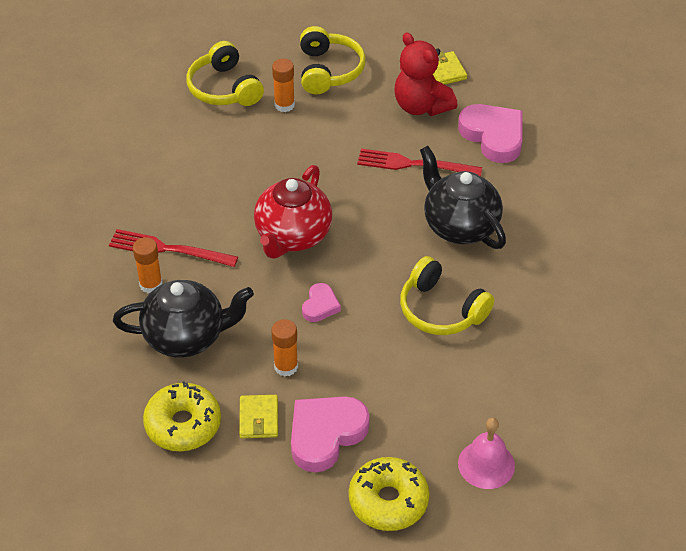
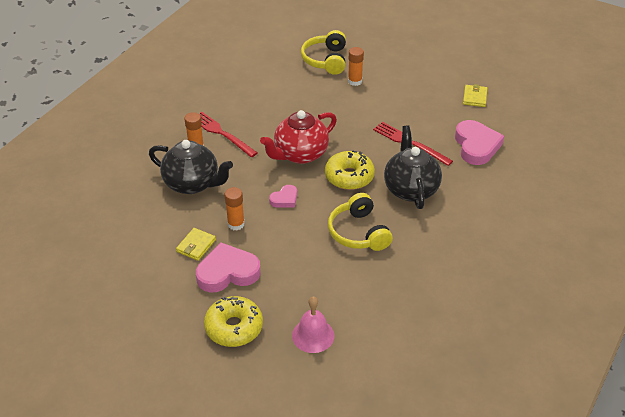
camera: 30 degrees right, 5 degrees down
yellow donut [143,381,221,451] -> yellow donut moved to [325,150,375,190]
yellow headphones [300,26,366,94] -> none
red teddy bear [394,32,458,116] -> none

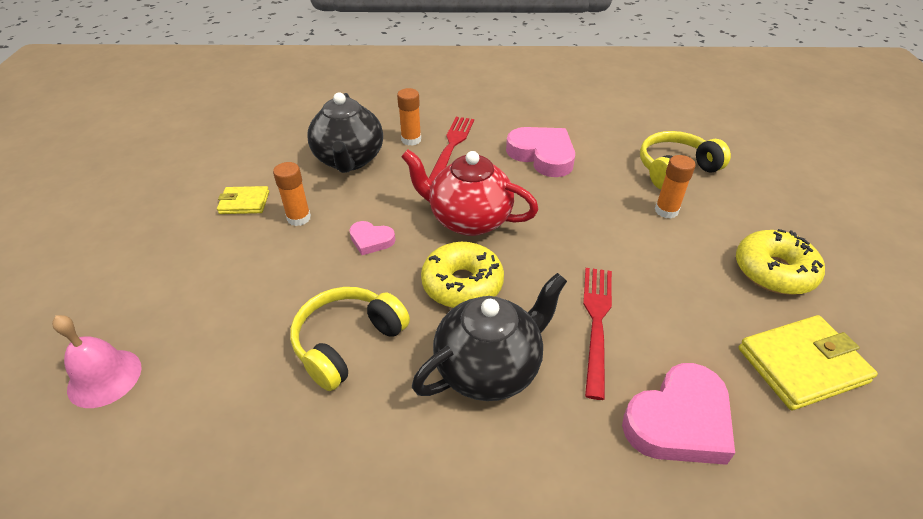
camera: 60 degrees right, 0 degrees up
pink heart [196,243,261,292] -> pink heart moved to [506,127,575,177]
yellow donut [204,296,263,347] -> yellow donut moved to [736,229,825,295]
yellow wallet [463,84,487,107] -> yellow wallet [738,315,878,410], size x1.71

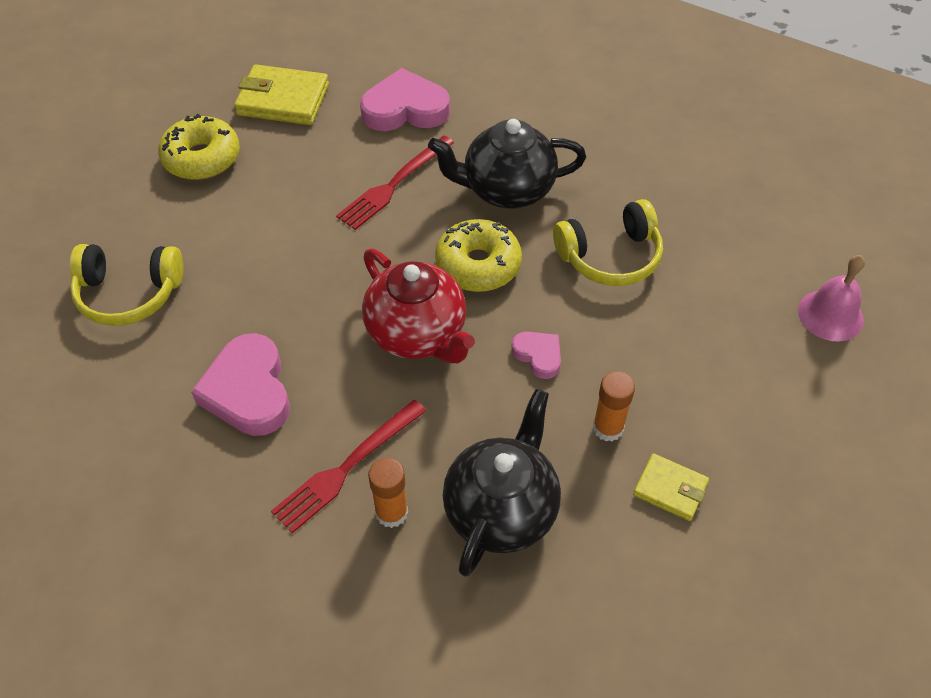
camera: 150 degrees left, 10 degrees up
orange glue stick [655,155,695,219] -> none

